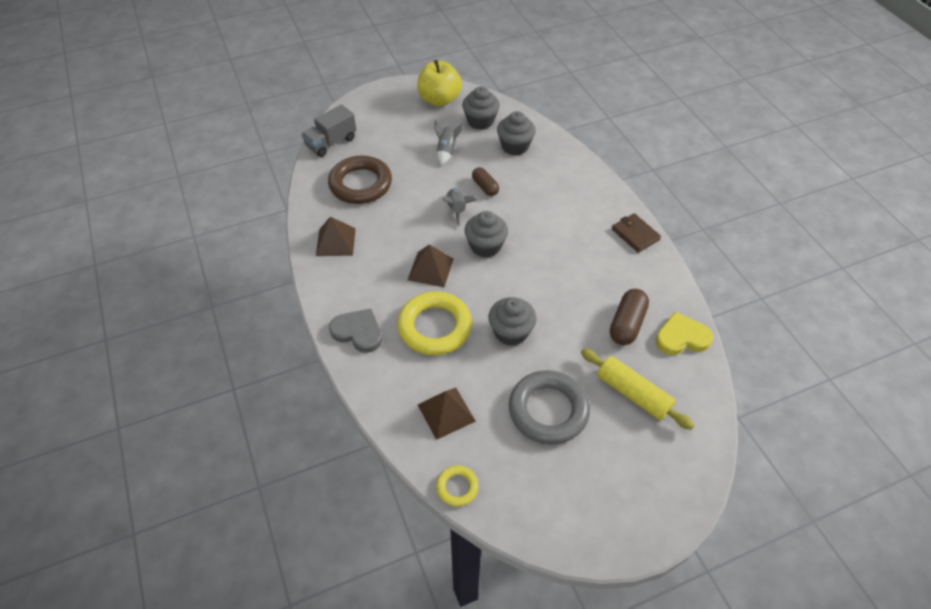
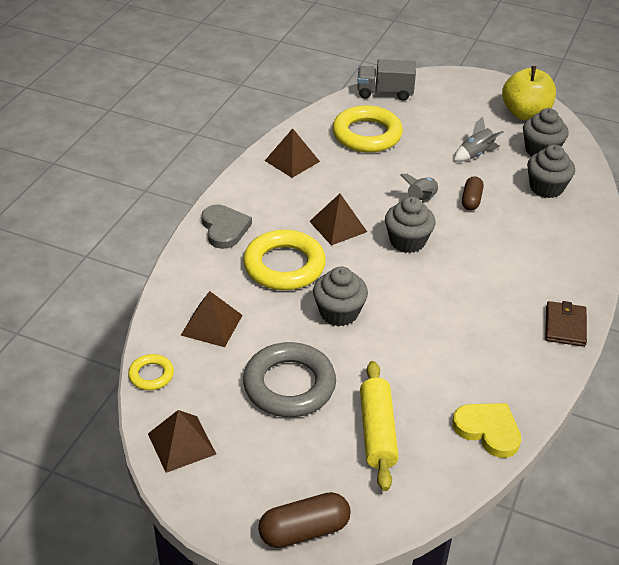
camera: 45 degrees right, 10 degrees down
brown ring [328,155,392,204] -> yellow ring [332,105,403,153]
brown capsule [610,289,649,345] -> brown capsule moved to [258,492,351,548]
none -> brown pyramid [148,410,216,473]

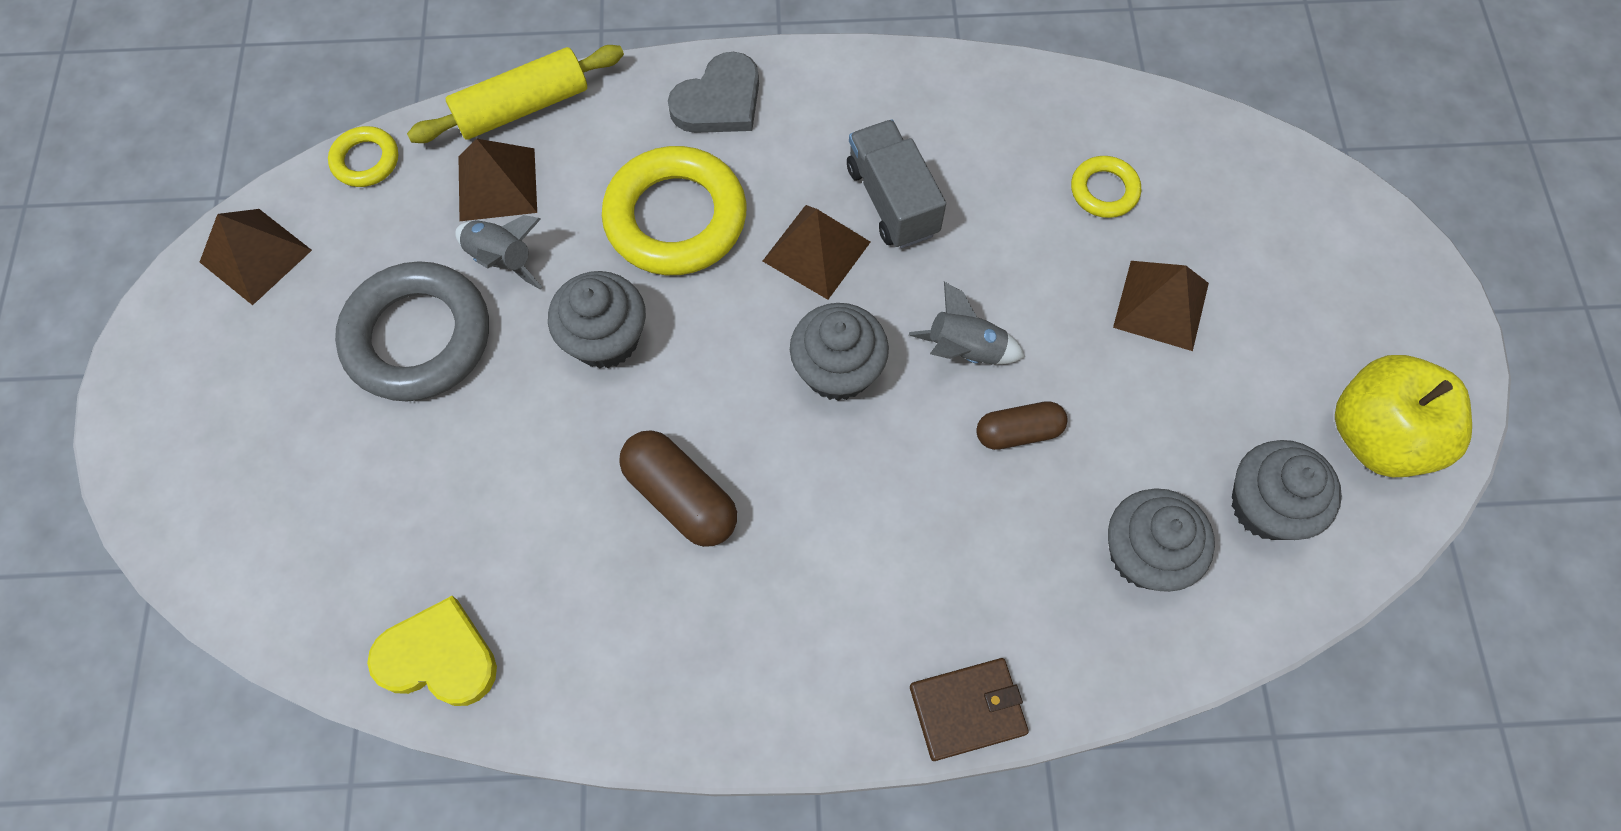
camera: 65 degrees right, 25 degrees up
brown capsule [258,492,351,548] -> brown capsule moved to [619,431,737,547]
brown pyramid [265,129,320,178] -> brown pyramid moved to [1113,261,1209,351]
yellow ring [332,105,403,153] -> yellow ring [1071,156,1141,218], size x0.49
grey truck [357,59,416,101] -> grey truck moved to [847,119,946,248]
yellow rolling pin [360,361,399,491] -> yellow rolling pin moved to [407,45,624,143]
yellow heart [452,403,521,458] -> yellow heart turned 90 degrees counterclockwise [367,596,497,706]
grey rocket [454,116,504,162] -> grey rocket moved to [455,215,542,289]
brown wallet [545,301,587,347] -> brown wallet moved to [910,658,1029,761]

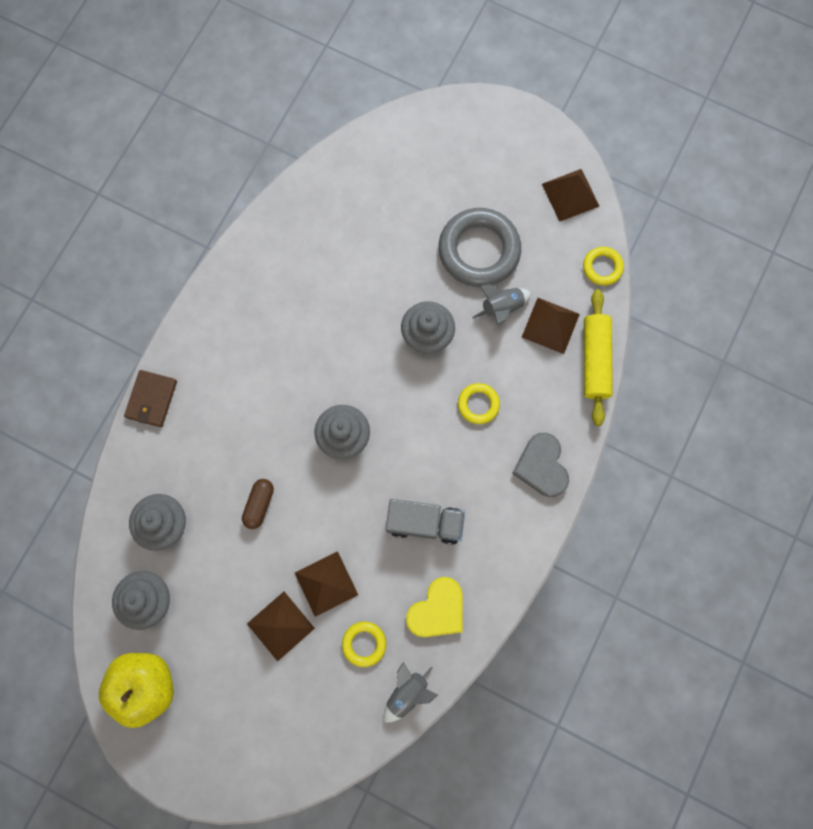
camera: 120 degrees right, 10 degrees up
yellow heart [367,596,497,706] -> yellow heart moved to [406,577,462,637]
yellow ring [602,146,747,275] -> yellow ring [458,383,500,424], size x0.49
brown capsule [619,431,737,547] -> none
brown pyramid [763,205,870,300] -> brown pyramid moved to [295,551,358,617]
grey rocket [909,282,1025,365] -> grey rocket moved to [384,662,438,722]

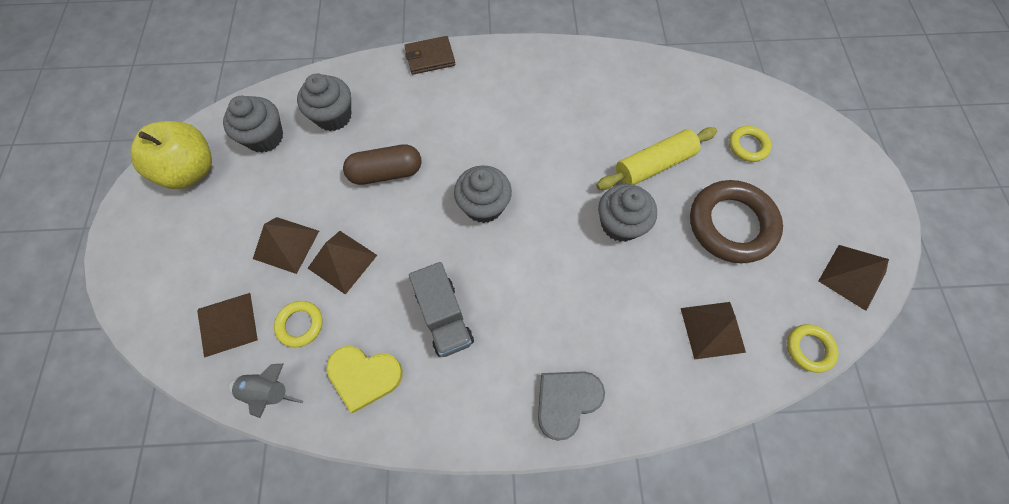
camera: 60 degrees right, 10 degrees down
brown capsule [242,479,274,529] -> brown capsule [343,144,422,185], size x1.52
grey ring [439,208,521,287] -> brown ring [690,180,783,263]
yellow ring [458,383,500,424] -> yellow ring moved to [729,126,772,162]
grey rocket [472,284,531,325] -> none
yellow rolling pin [584,289,613,426] -> yellow rolling pin moved to [596,127,717,190]
none -> brown pyramid [197,293,258,358]

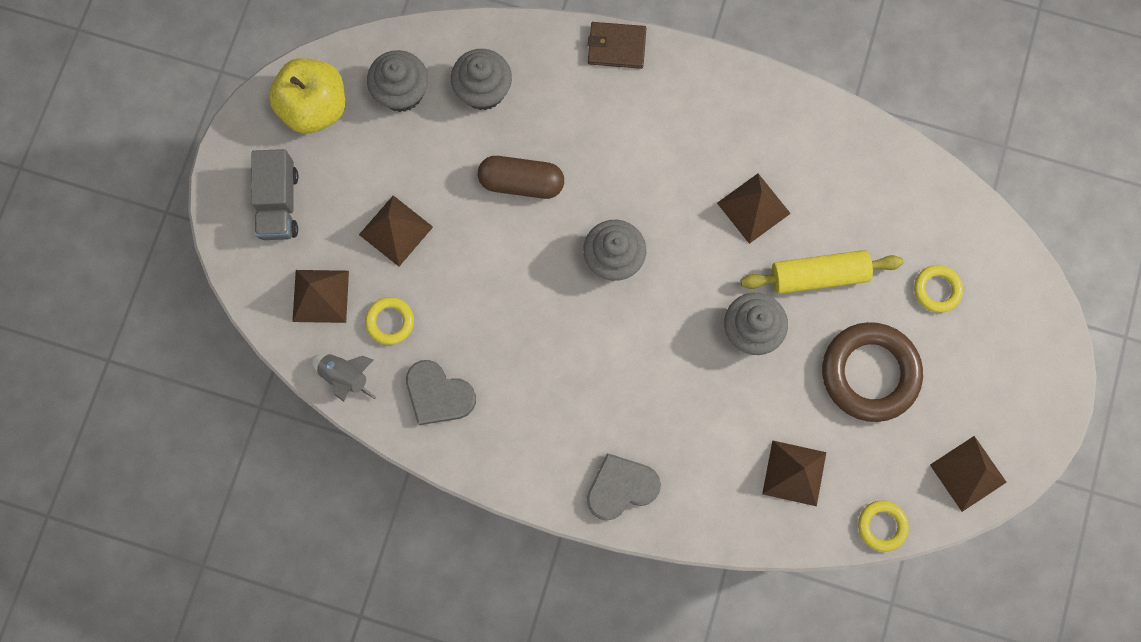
camera: 20 degrees right, 10 degrees up
brown pyramid [308,231,377,295] -> brown pyramid moved to [717,174,791,244]
yellow heart [326,346,403,413] -> grey heart [406,360,476,425]
grey truck [409,262,474,357] -> grey truck moved to [251,149,299,240]

